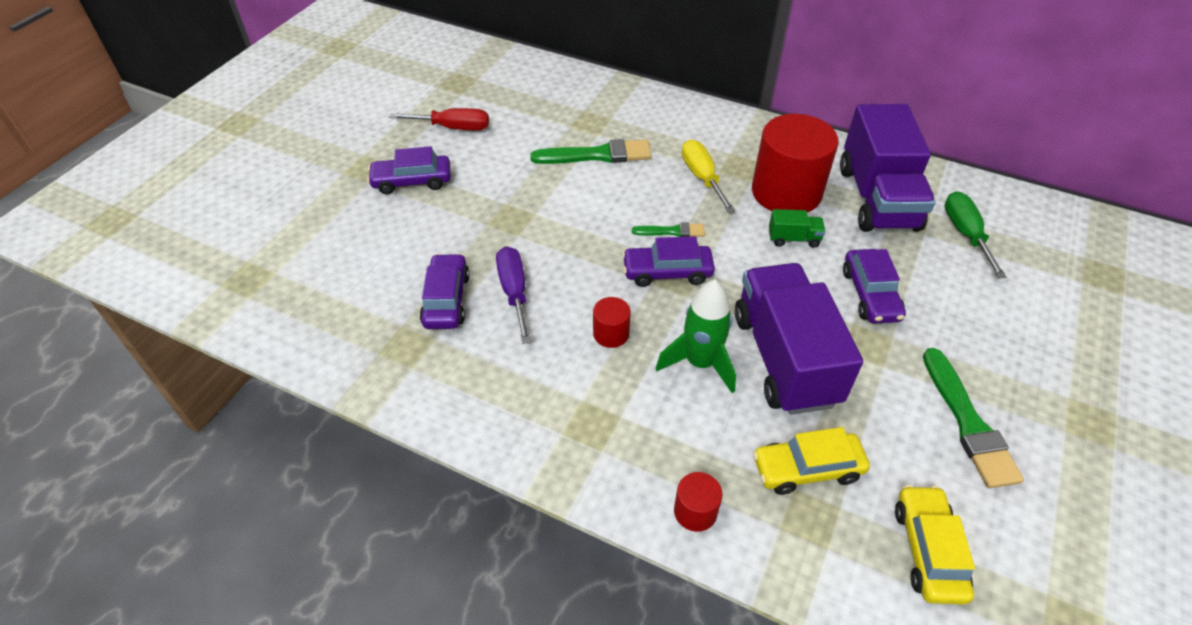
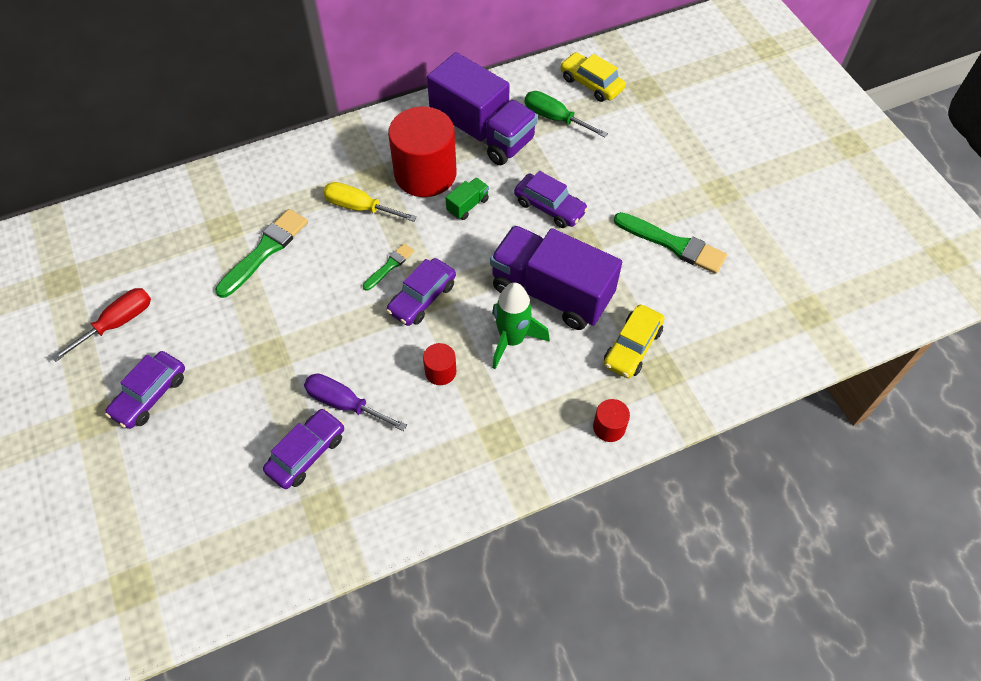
camera: 50 degrees left, 10 degrees up
purple car [420,253,470,329] -> purple car turned 90 degrees clockwise [263,408,344,489]
yellow car [895,485,975,605] -> yellow car moved to [560,52,626,102]

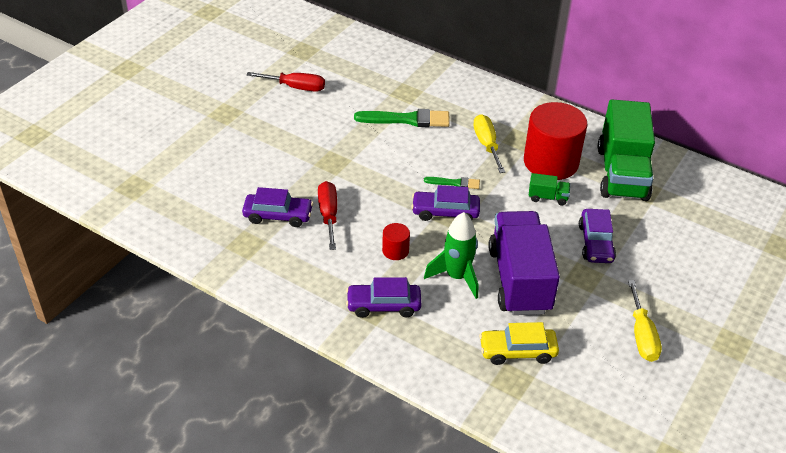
camera: 55 degrees right, 15 degrees down
purple car [105,351,185,429] -> purple car moved to [346,277,421,318]
purple screwdriver [304,373,407,431] -> red screwdriver [318,181,337,250]
purple truck [427,52,538,165] -> green truck [598,100,655,201]
green screwdriver [525,91,608,138] -> none
yellow car [560,52,626,102] -> none
red cylinder [593,399,630,442] -> none
green brush [614,212,727,274] -> yellow screwdriver [628,280,662,362]

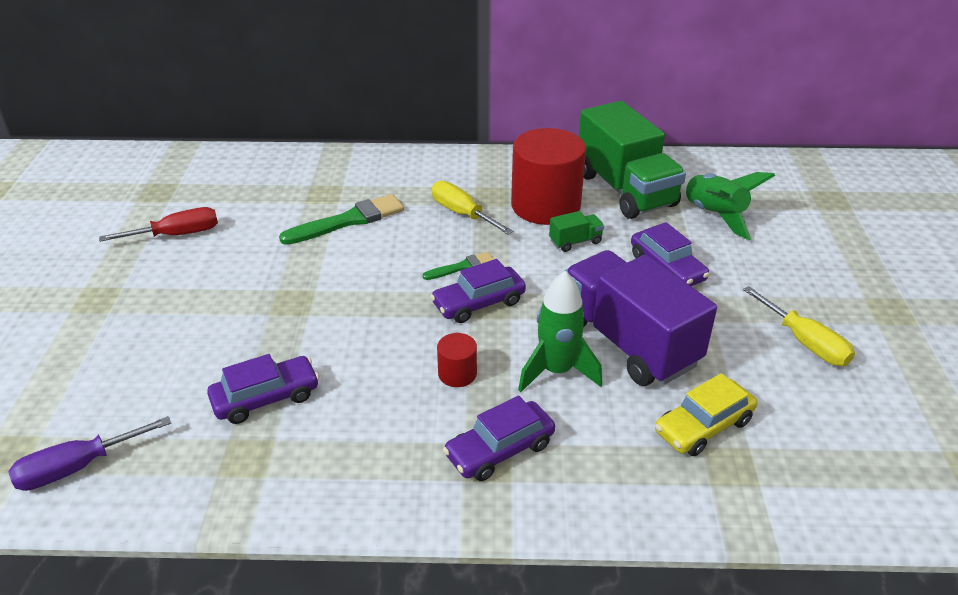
camera: 30 degrees left, 5 degrees down
red screwdriver [318,181,337,250] -> none
none -> purple screwdriver [8,416,171,491]
none -> green rocket [680,172,775,240]

